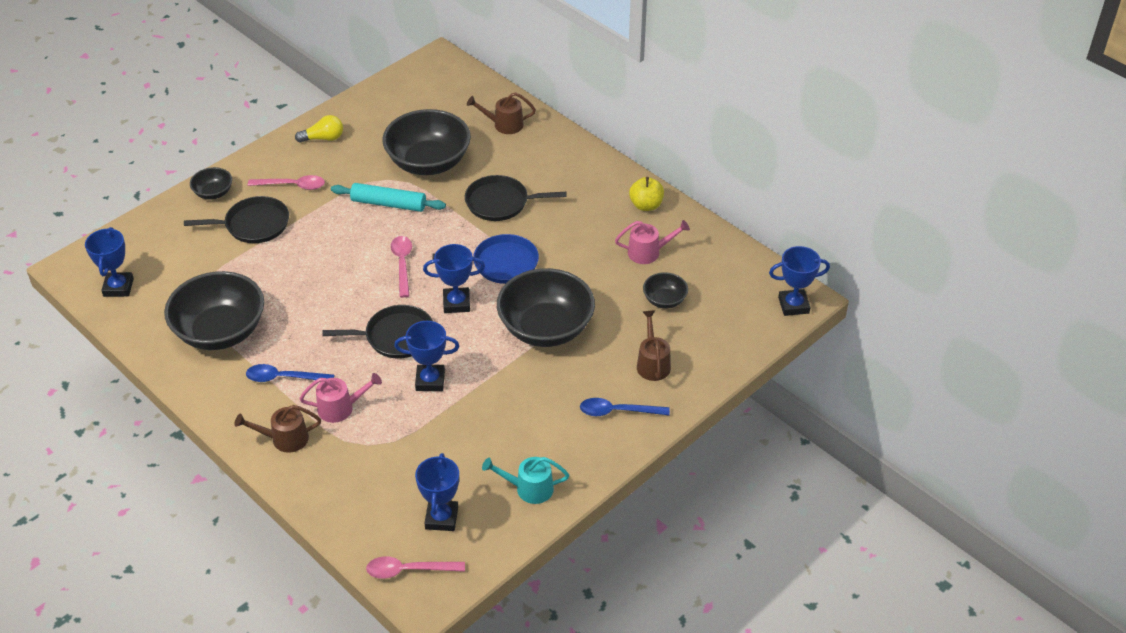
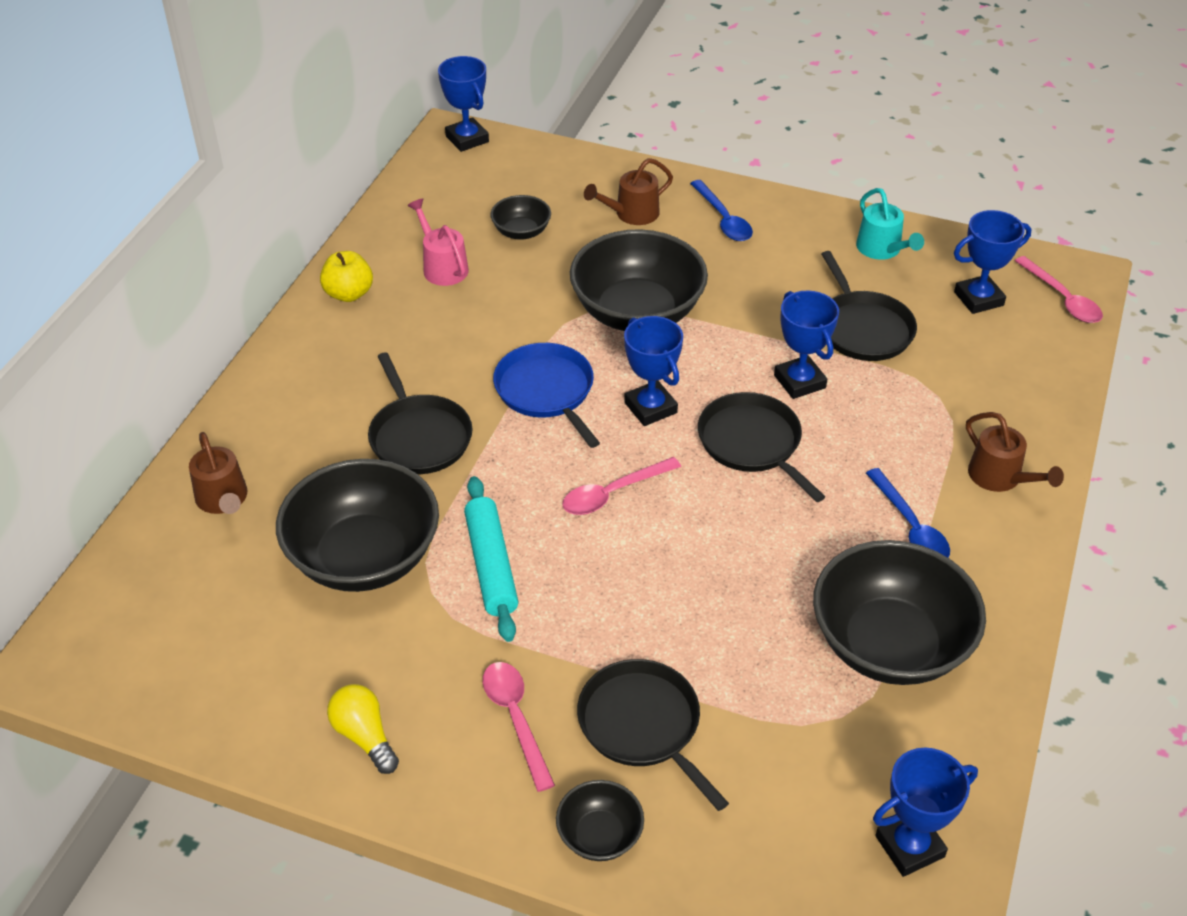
camera: 115 degrees left, 0 degrees up
pink watering can [299,373,382,423] -> none
none -> black pan [822,251,917,361]

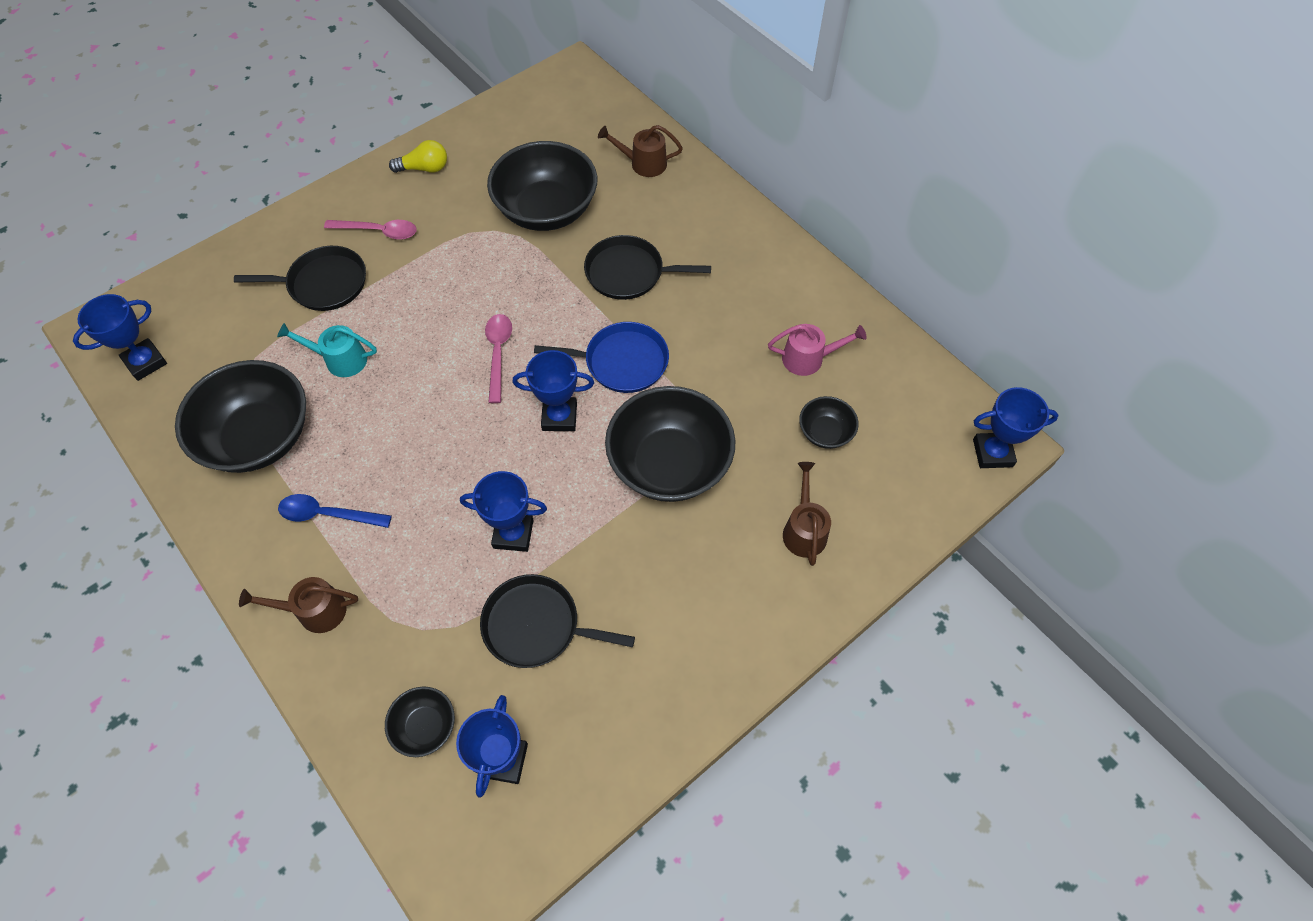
camera: 120 degrees right, 15 degrees up
yellow apple [320,251,373,302] -> none
turquoise rolling pin [464,476,518,642] -> none
black bowl [556,780,644,861] -> black bowl moved to [385,687,455,757]
blue spoon [690,180,753,241] -> none
black pan [698,392,825,502] -> none
turquoise watering can [856,188,924,260] -> turquoise watering can moved to [277,323,377,377]
blue trophy [873,748,978,877] -> blue trophy turned 45 degrees clockwise [73,294,167,381]
pink spoon [1015,256,1103,323] -> none

